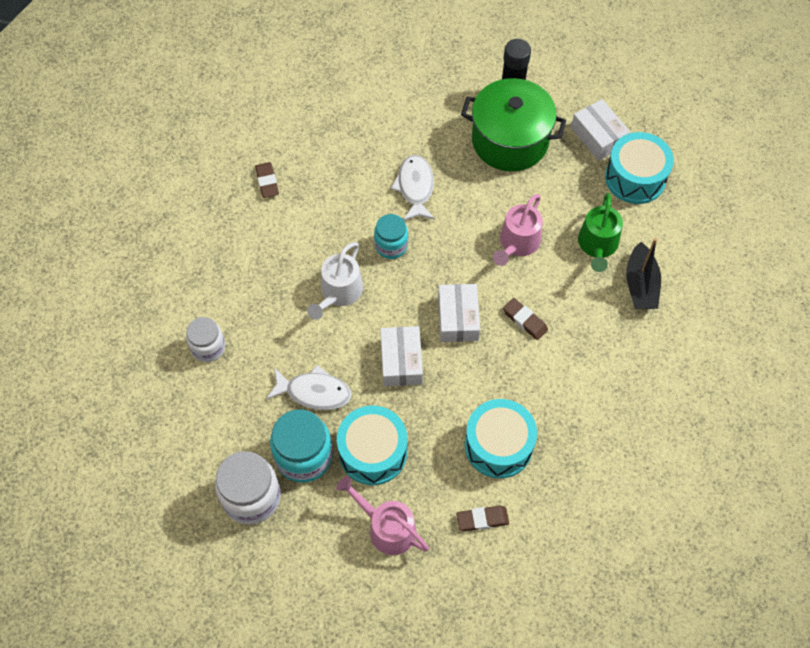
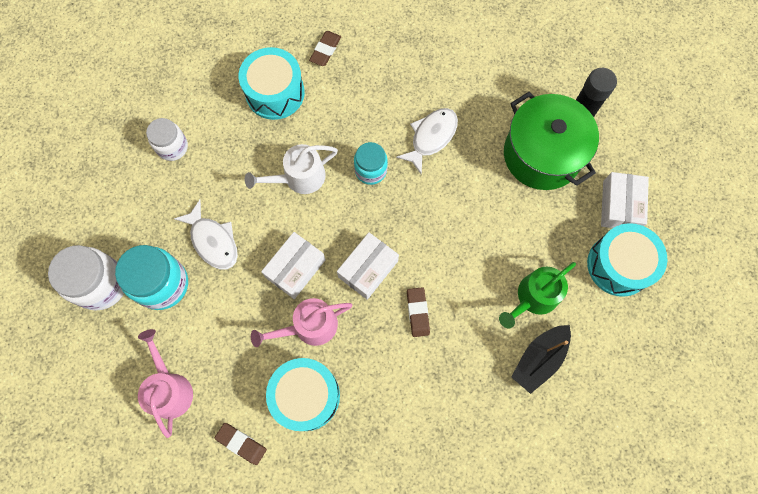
camera: 40 degrees right, 10 degrees up
turquoise drum [337,406,407,485] -> turquoise drum moved to [239,47,305,120]
pink watering can [493,194,543,266] -> pink watering can moved to [251,298,352,347]

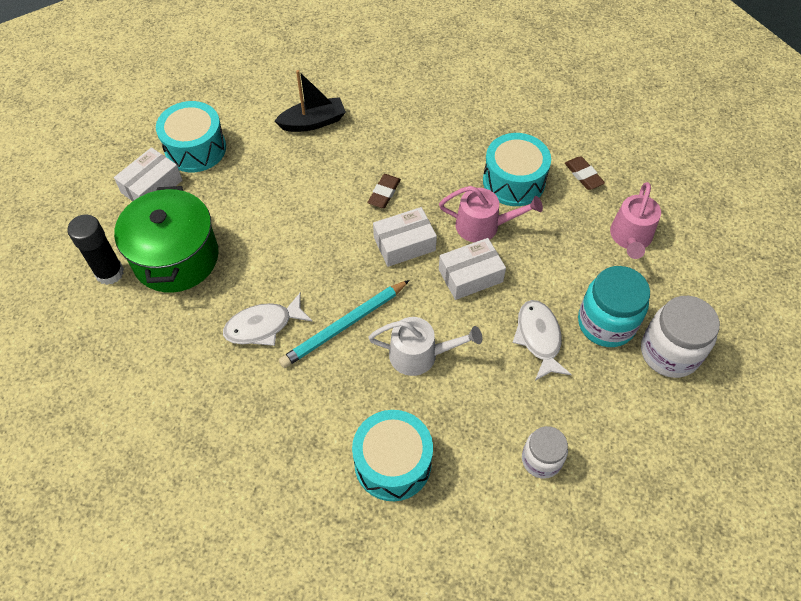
camera: 150 degrees left, 15 degrees down
brown eraser [309,31,341,66] -> none
turquoise jar [354,142,388,185] -> turquoise pencil [279,280,410,368]
green watering can [499,262,576,328] -> none

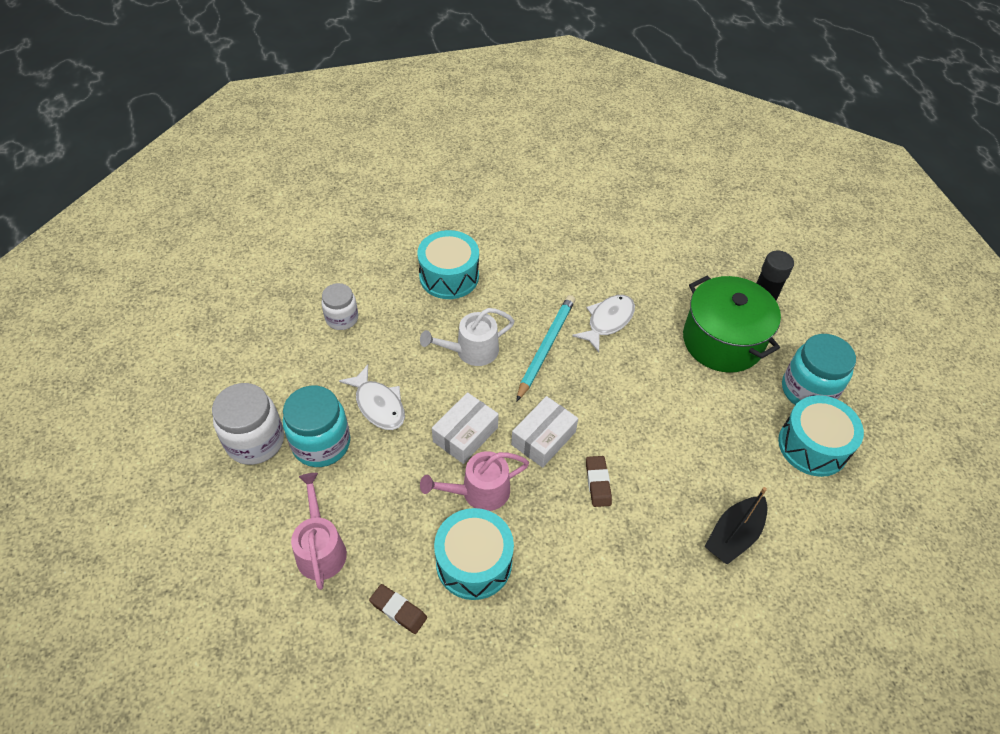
camera: 150 degrees right, 5 degrees down
white box [114,147,182,201] -> turquoise jar [782,334,856,405]

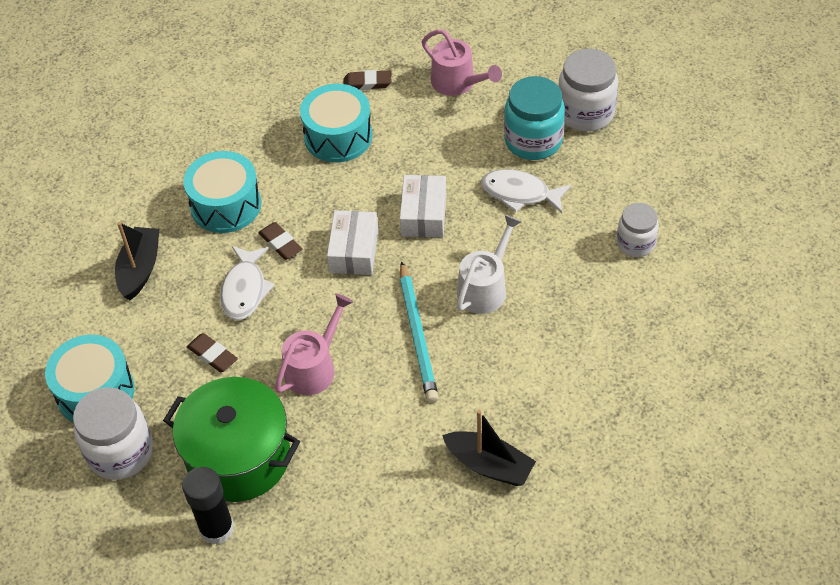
camera: 150 degrees right, 0 degrees up
turquoise drum [418,230,479,299] -> turquoise drum moved to [183,151,261,233]
pink watering can [420,451,529,511] -> pink watering can moved to [275,294,353,395]
white fish [572,295,635,352] -> white fish moved to [220,246,275,320]
turquoise jar [782,334,856,405] -> white jar [73,387,153,480]
none -> brown eraser [187,333,238,372]
none -> black boat [442,410,536,486]

